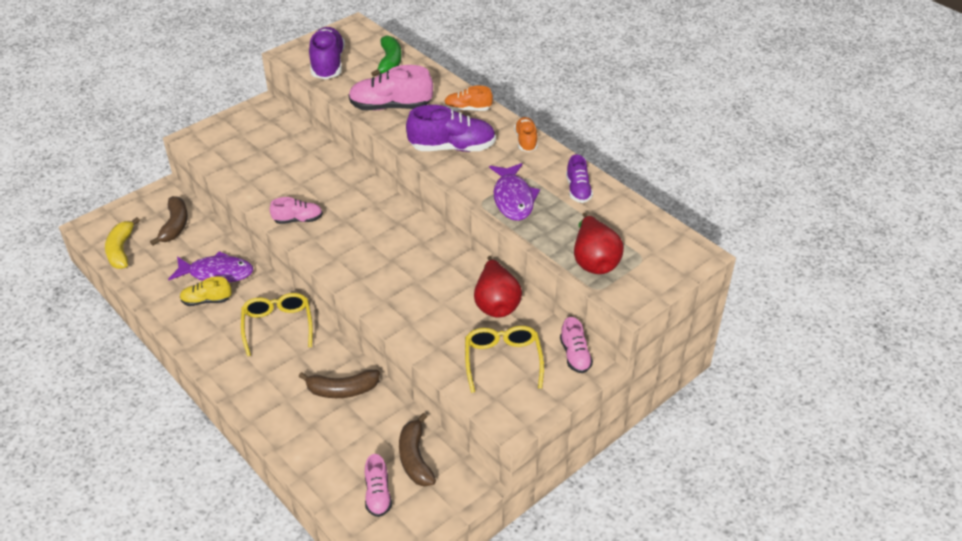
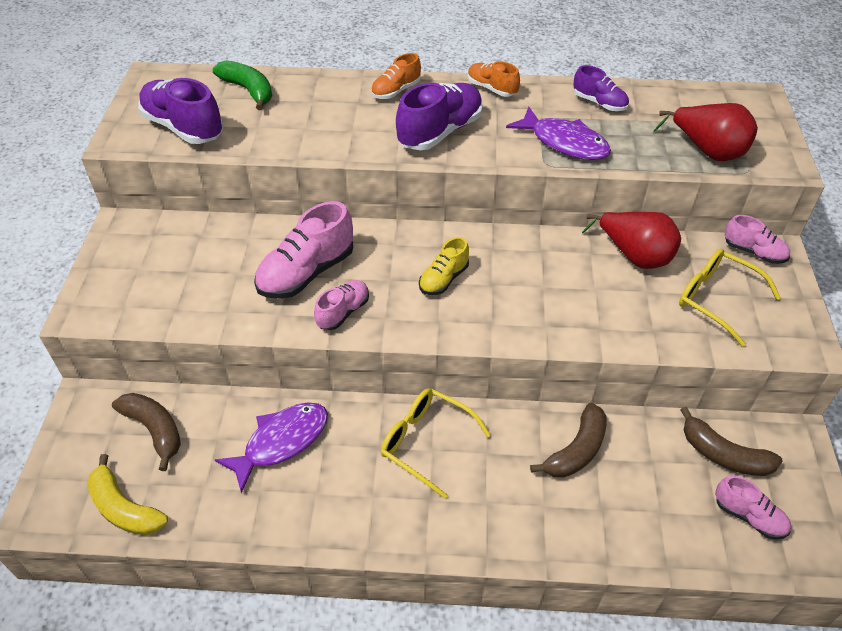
camera: 45 degrees left, 5 degrees up
yellow shoe [180,276,232,306] -> yellow shoe moved to [419,237,469,295]
pink shoe [349,65,433,110] -> pink shoe moved to [254,201,353,299]

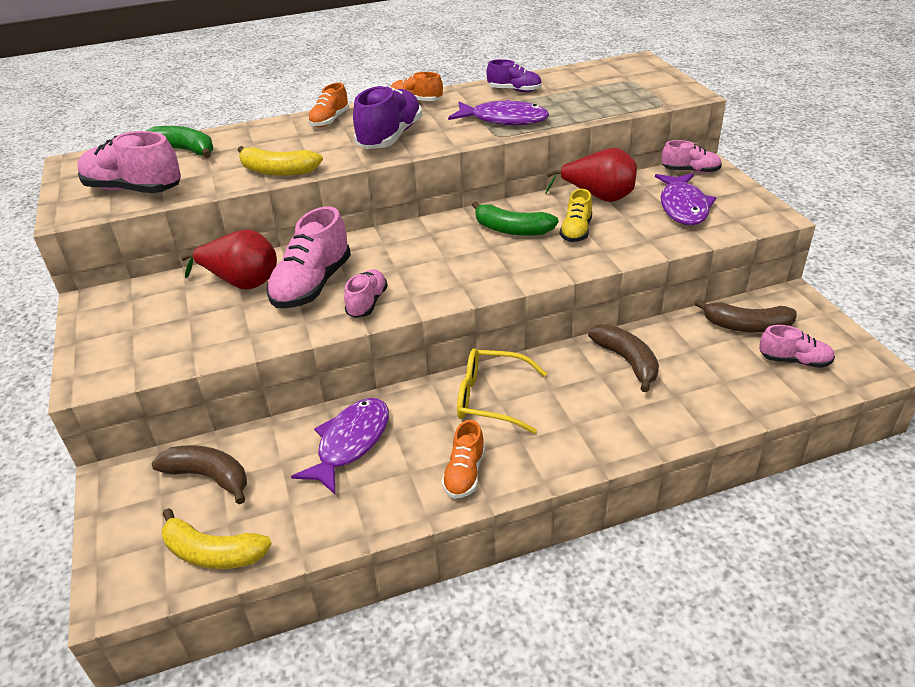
camera: 20 degrees left, 10 degrees down
purple shoe [138,78,223,144] -> pink shoe [77,131,181,193]
yellow shoe [419,237,469,295] -> yellow shoe moved to [560,189,592,242]
brown banana [530,403,607,478] -> brown banana turned 45 degrees counterclockwise [588,324,659,392]
red pear [653,103,758,161] -> red pear moved to [181,229,277,290]
yellow glasses [679,249,781,347] -> purple fish [655,173,716,226]
none -> yellow banana [238,146,323,176]
none -> orange shoe [441,420,485,499]
none -> green banana [472,201,559,236]

